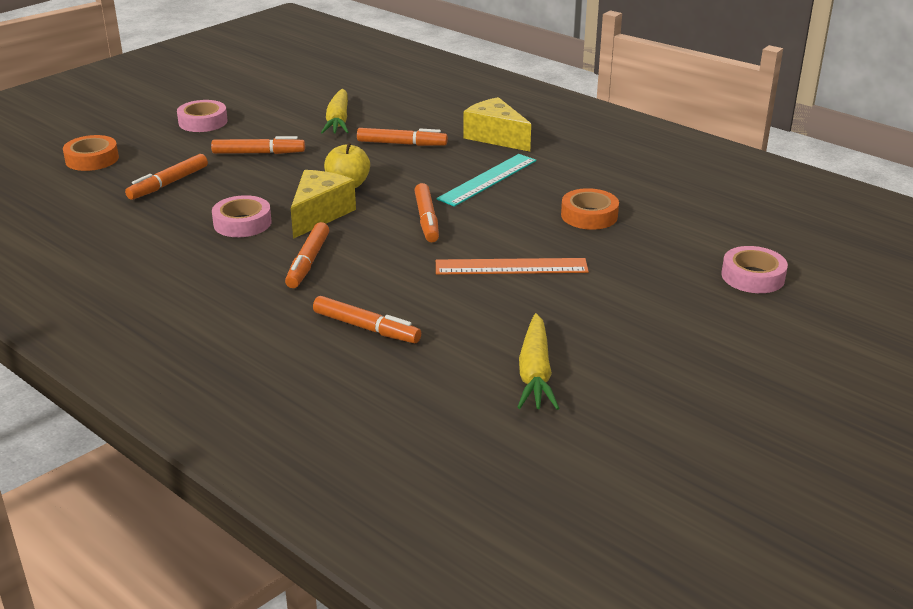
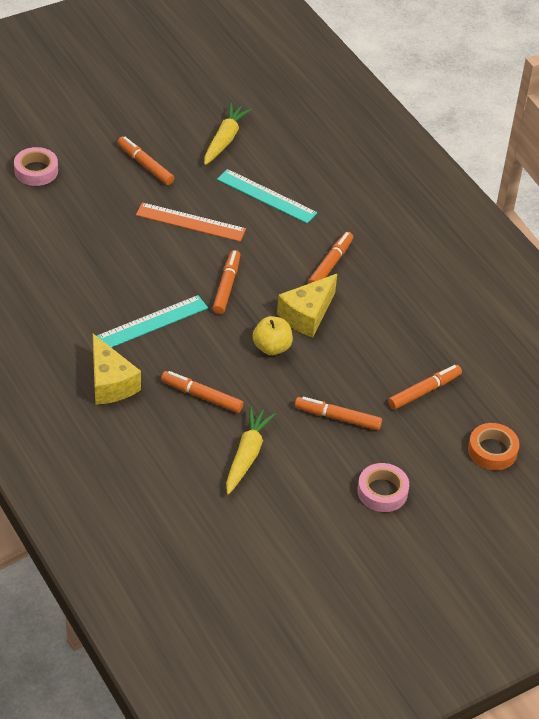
camera: 165 degrees left, 15 degrees up
pink tape [212,195,271,237] -> none
orange marker [313,296,421,343] -> orange marker moved to [117,137,174,185]
orange tape [561,188,619,230] -> none
none -> turquoise ruler [217,169,317,224]

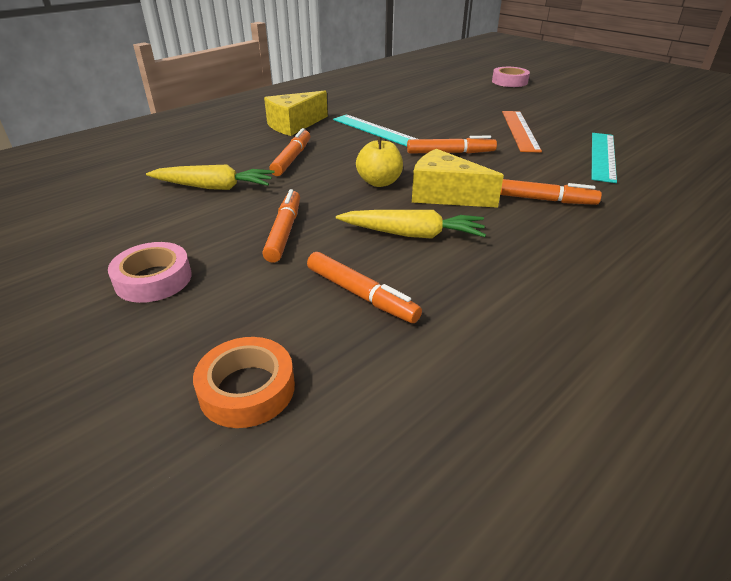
camera: 80 degrees right, 10 degrees down
orange marker [117,137,174,185] -> none
yellow carrot [204,103,252,165] -> yellow carrot moved to [336,210,486,239]

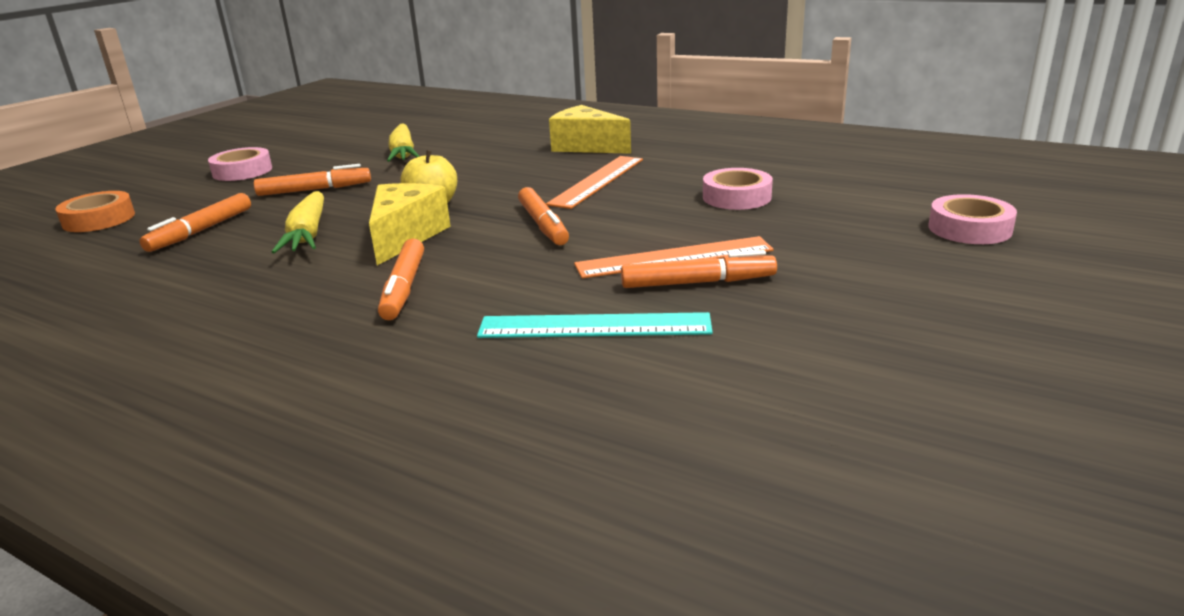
camera: 75 degrees right, 10 degrees down
orange marker [269,128,310,176] -> orange marker moved to [621,250,777,288]
turquoise ruler [333,114,417,146] -> orange ruler [546,156,643,209]
none -> pink tape [703,168,773,210]

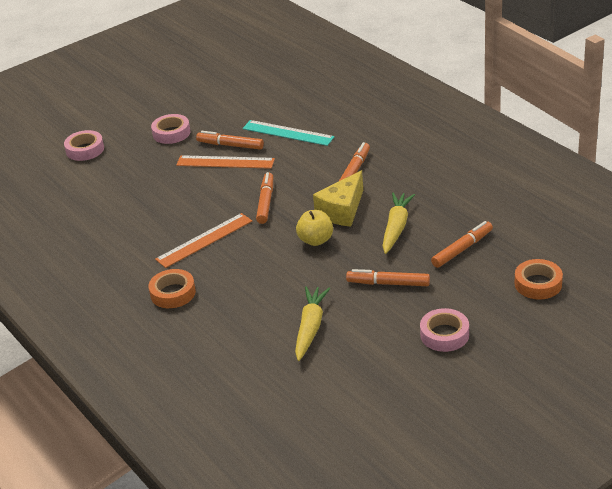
camera: 155 degrees left, 10 degrees up
yellow cheese [549,105,631,154] -> orange tape [149,269,196,308]
pink tape [703,168,773,210] -> pink tape moved to [151,114,191,144]

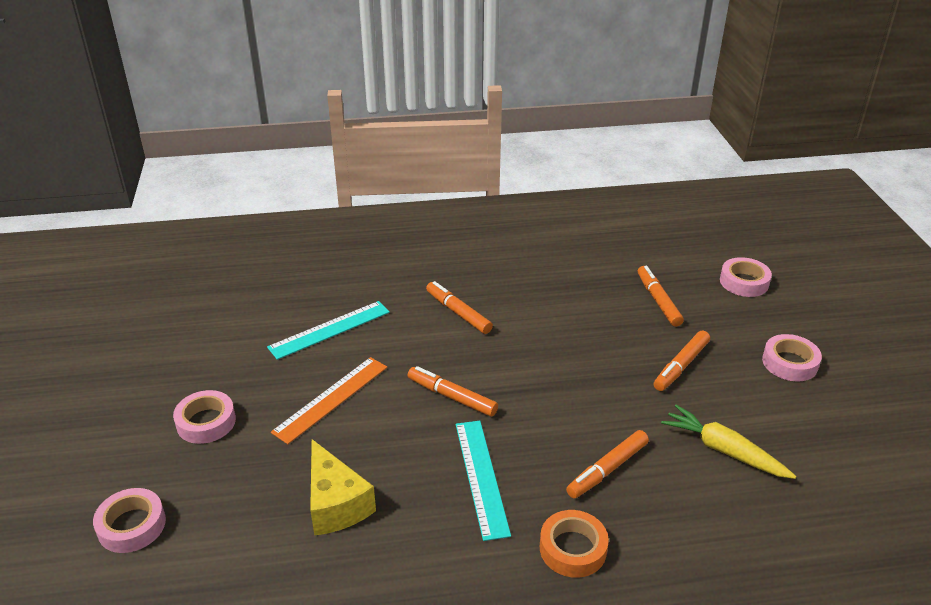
camera: 65 degrees left, 0 degrees up
orange ruler [155,213,252,268] -> turquoise ruler [456,421,511,541]
orange marker [196,131,264,150] -> orange marker moved to [566,430,649,499]
yellow apple [296,210,333,246] -> none
yellow cheese [313,170,363,227] -> yellow cheese moved to [310,439,376,535]
yellow carrot [383,192,415,254] -> none
orange tape [515,259,563,300] -> pink tape [720,257,772,297]

